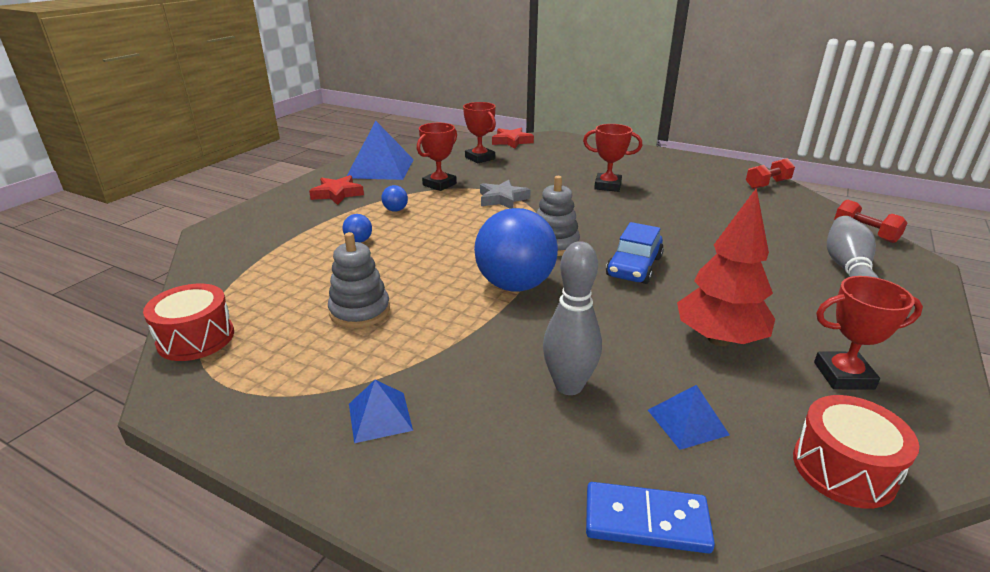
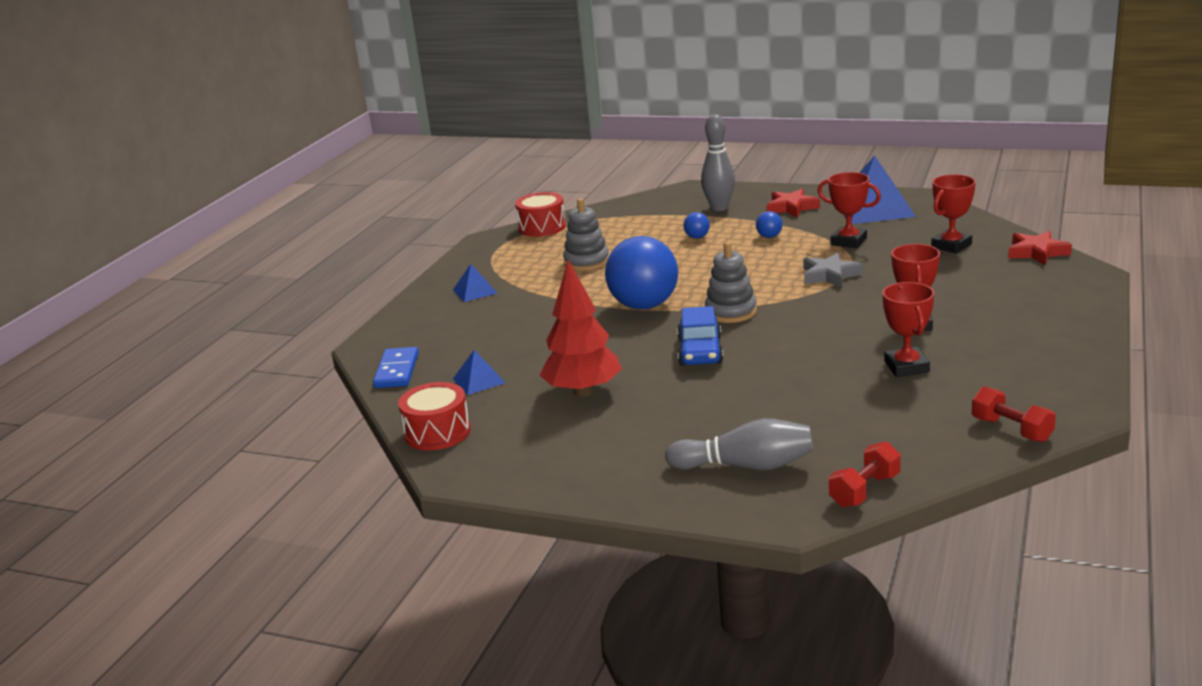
camera: 85 degrees right, 5 degrees down
grey bowling pin [543,241,602,395] -> grey bowling pin moved to [701,114,735,211]
blue car [606,222,664,284] -> blue car turned 105 degrees counterclockwise [677,306,724,366]
red trophy [814,276,923,390] -> red trophy moved to [882,282,934,377]

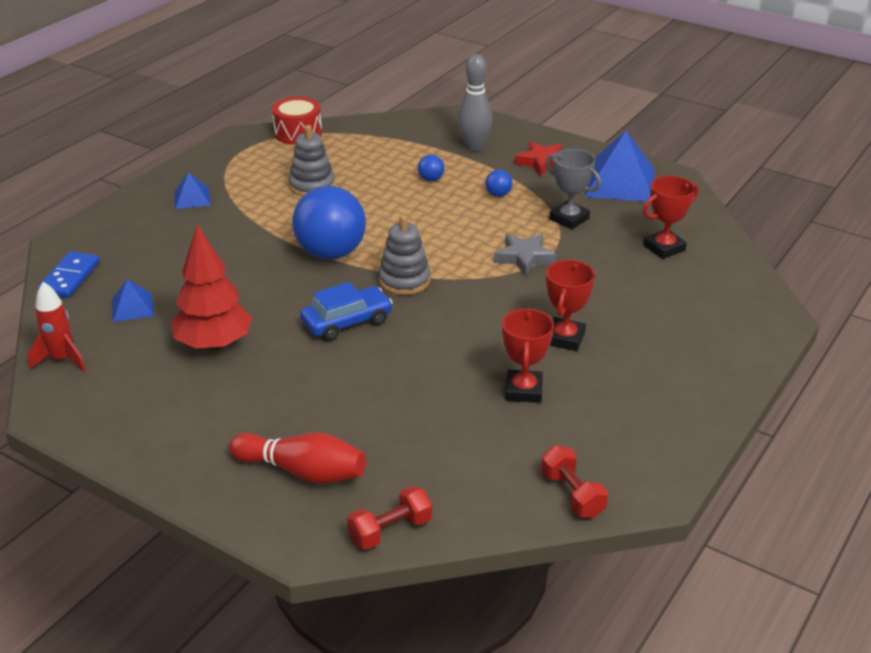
camera: 10 degrees right, 10 degrees up
red drum [398,382,471,450] -> red rocket [28,282,86,371]
grey bowling pin [665,418,813,470] -> red bowling pin [229,432,366,484]
blue car [677,306,724,366] -> blue car turned 135 degrees counterclockwise [300,282,393,341]
red trophy [817,172,881,248] -> grey trophy [546,149,601,229]
red star [1008,231,1072,265] -> none

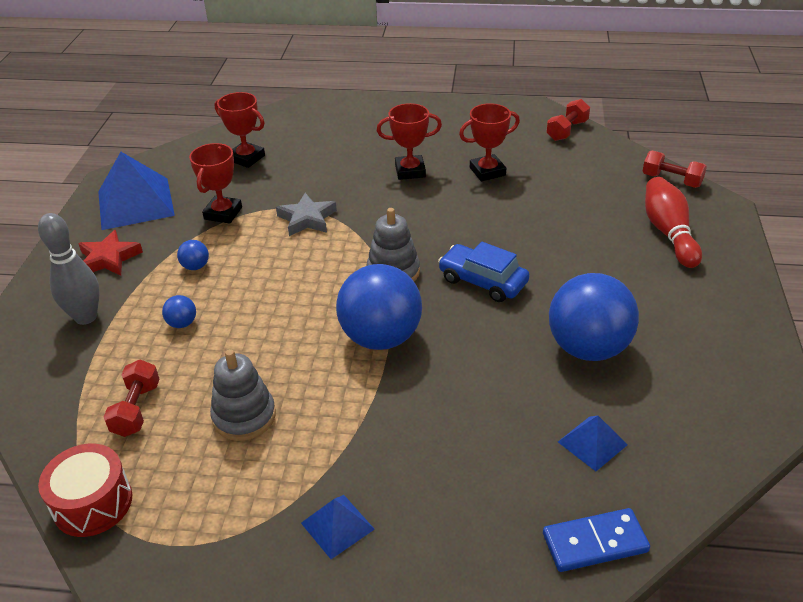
camera: 115 degrees left, 5 degrees up
red rocket [28,282,86,371] -> none
red tree [171,224,252,350] -> blue ball [549,273,639,361]
grey trophy [546,149,601,229] -> red trophy [189,143,242,224]
none -> red dumbbell [104,360,160,437]

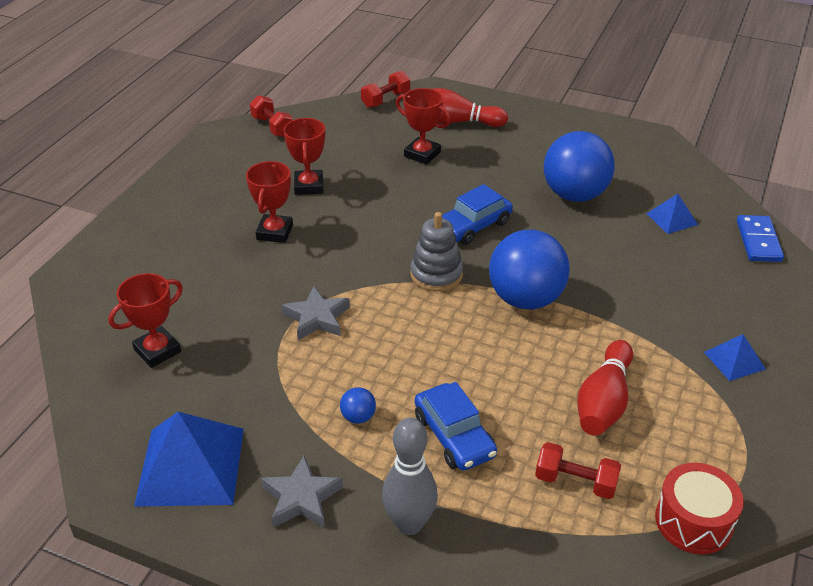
camera: 75 degrees left, 0 degrees up
red star [78,230,143,276] -> grey star [261,455,343,527]
blue ball [162,295,196,328] -> blue car [415,382,497,471]
red trophy [189,143,242,224] -> red trophy moved to [396,88,451,165]
grey stacking toy [210,349,276,441] -> red bowling pin [577,340,633,435]

